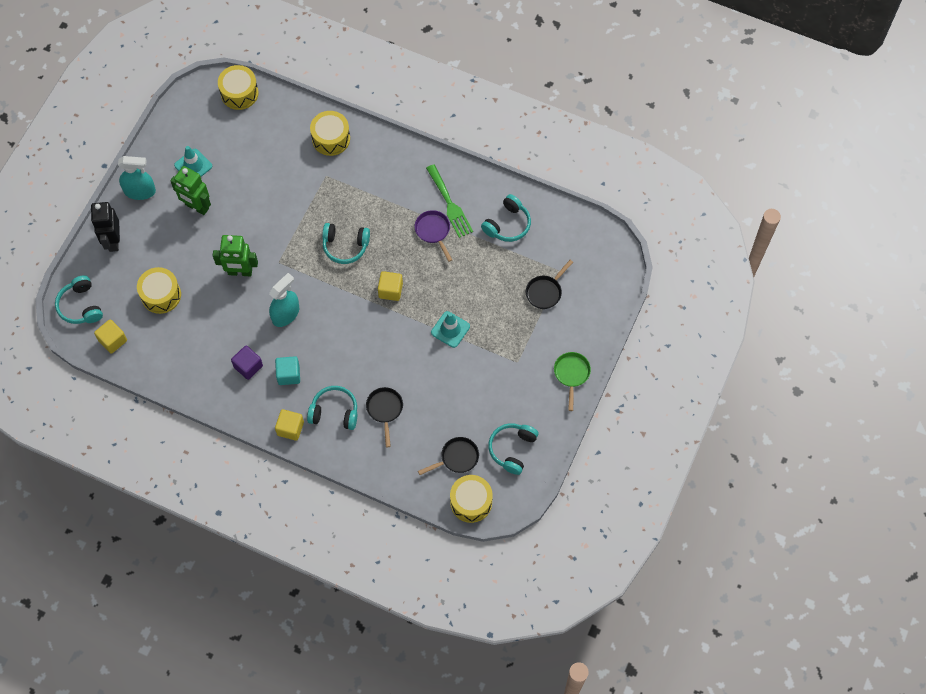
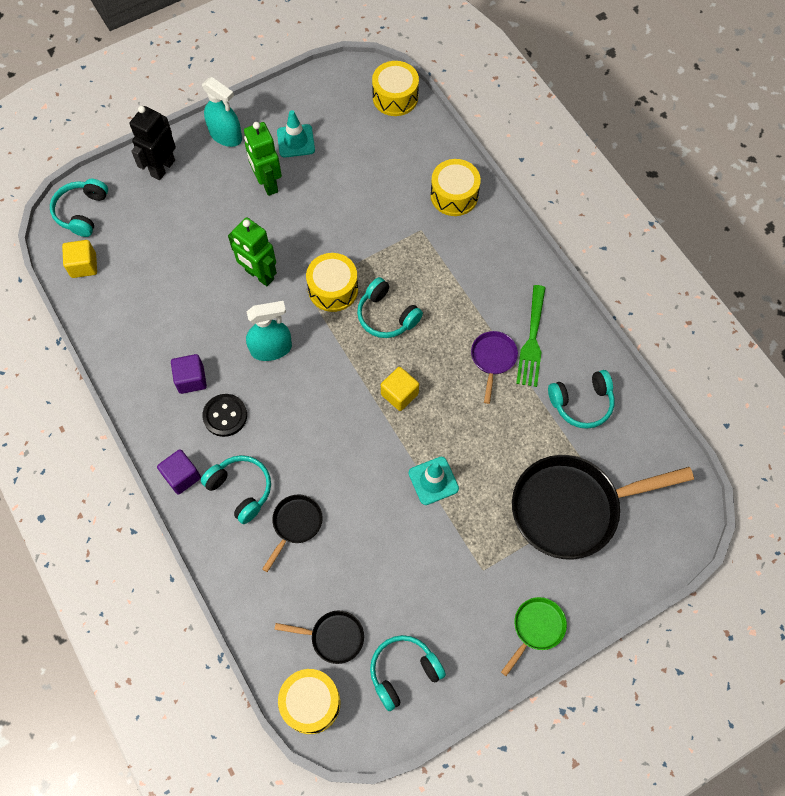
camera: 35 degrees right, 0 degrees up
yellow drum [137,267,181,314] -> yellow drum moved to [306,253,358,312]
turquoise cube [275,356,300,385] -> black button [202,394,247,437]
yellow cube [275,409,304,441] -> purple cube [157,449,201,495]
black pan [526,260,573,309] -> black pan [512,455,694,559], size x2.15

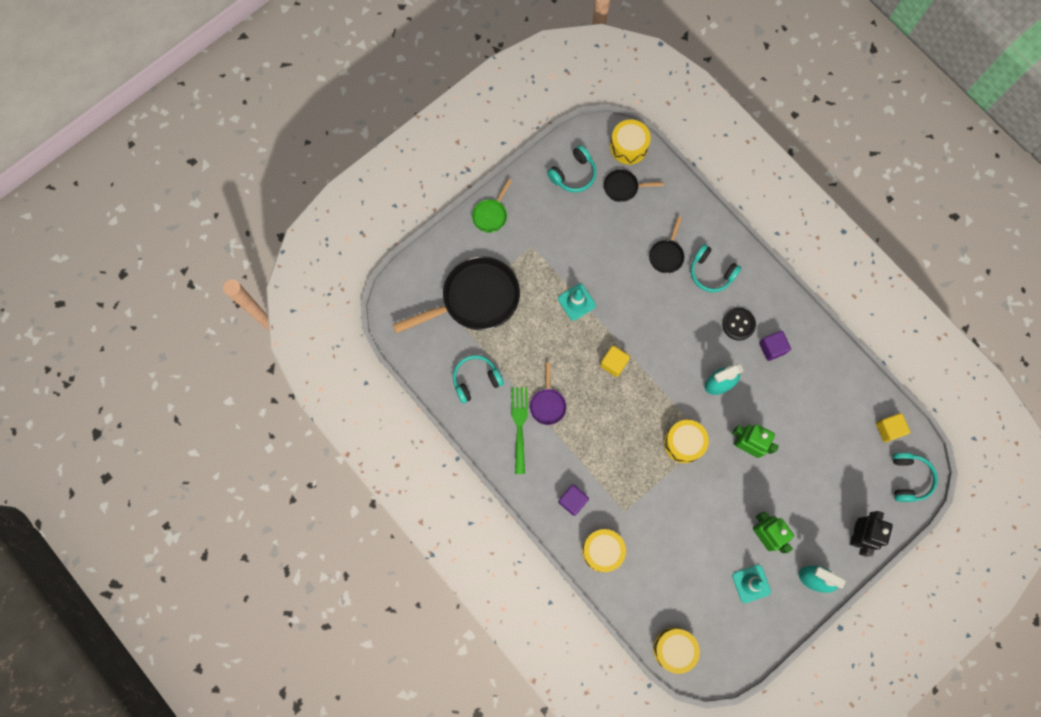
camera: 170 degrees right, 10 degrees up
purple cube [157,449,201,495] -> purple cube moved to [558,485,589,516]
turquoise headphones [357,277,423,338] -> none

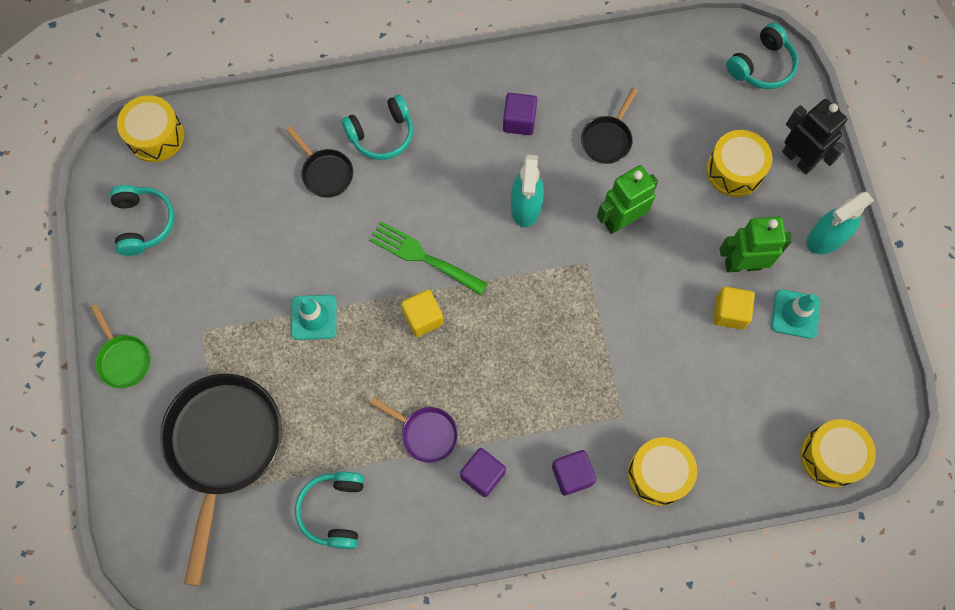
camera: 60 degrees left, 5 degrees down
green fork [512,387,528,474] -> green fork moved to [369,221,488,295]
black pan [604,169,664,202] -> black pan moved to [581,88,638,164]
yellow drum [664,420,709,463] -> yellow drum moved to [706,130,772,197]
black button [722,308,756,340] -> none
yellow cube [876,413,910,442] -> yellow cube moved to [713,287,755,330]
turquoise headphones [893,453,938,502] -> turquoise headphones turned 105 degrees clockwise [726,23,798,89]
none -> purple cube [460,448,506,497]

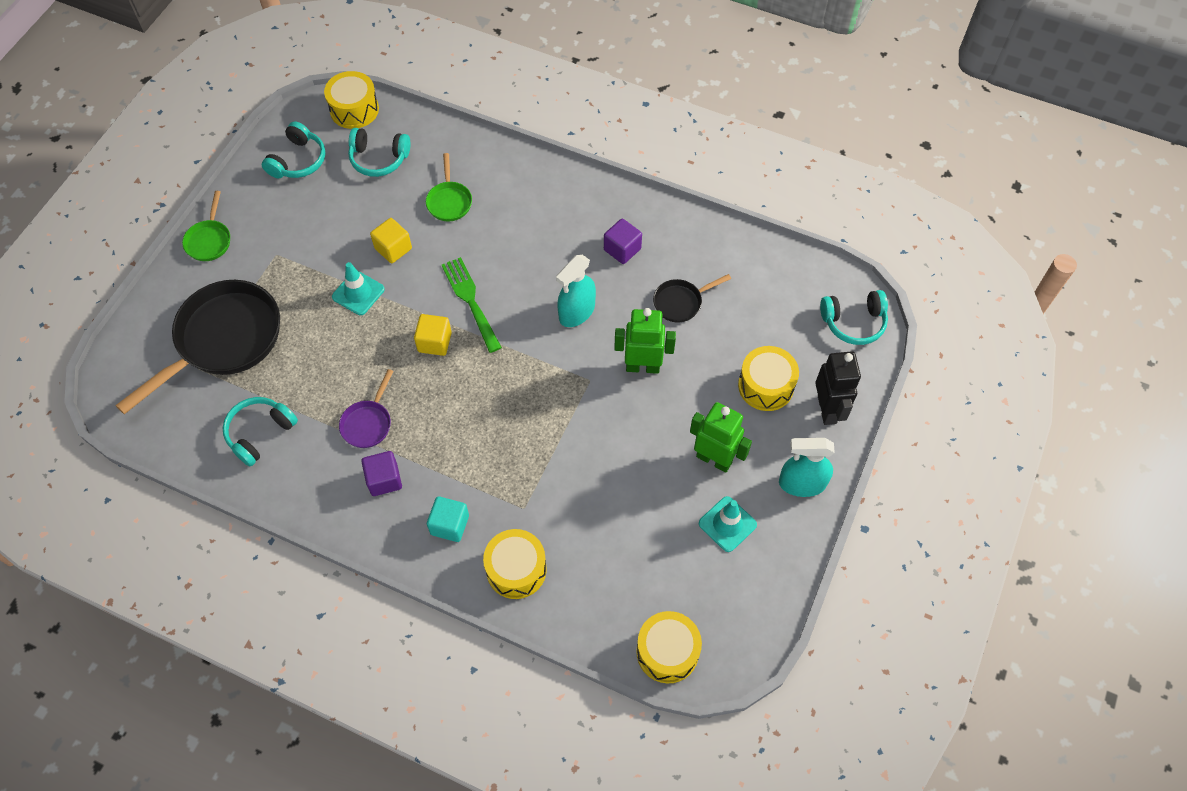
camera: 35 degrees right, 10 degrees down
black pan [286,126,353,198] -> green pan [426,153,472,221]
turquoise headphones [341,95,413,160] -> turquoise headphones moved to [348,128,411,177]
purple pan [370,397,458,463] -> purple pan turned 45 degrees clockwise [339,369,394,448]
purple cube [552,450,596,496] -> turquoise cube [427,496,469,542]
yellow cube [713,287,755,330] -> yellow cube moved to [370,218,412,263]

